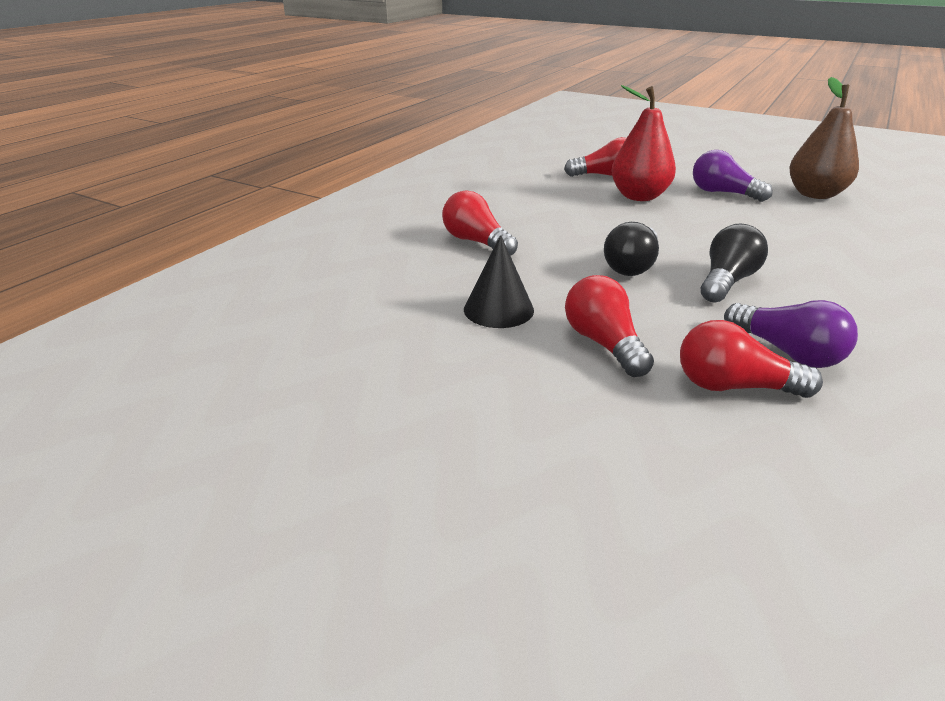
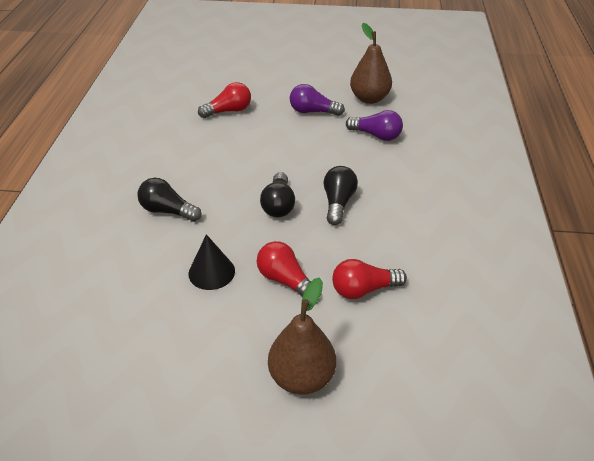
camera: 25 degrees left, 10 degrees up
red light bulb [442,190,518,256] -> black light bulb [137,178,201,222]
red pear [611,85,676,201] -> none
purple light bulb [724,300,858,368] -> purple light bulb moved to [346,110,403,141]
none -> brown pear [268,277,336,395]

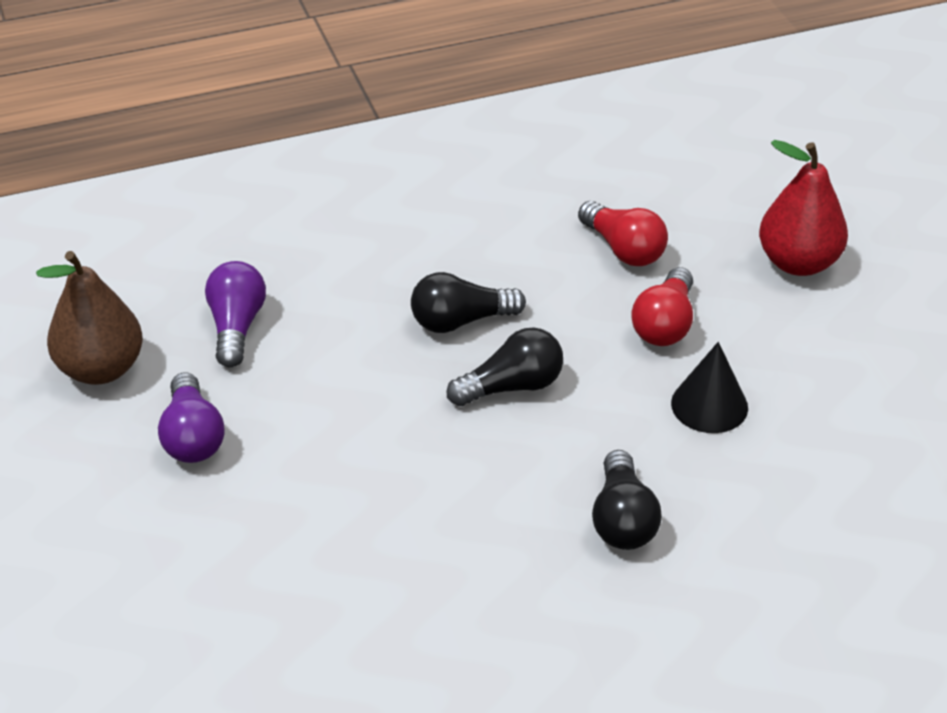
camera: 115 degrees left, 0 degrees up
red light bulb [198,82,251,118] -> none
brown pear [268,277,336,395] -> red pear [759,140,848,276]

